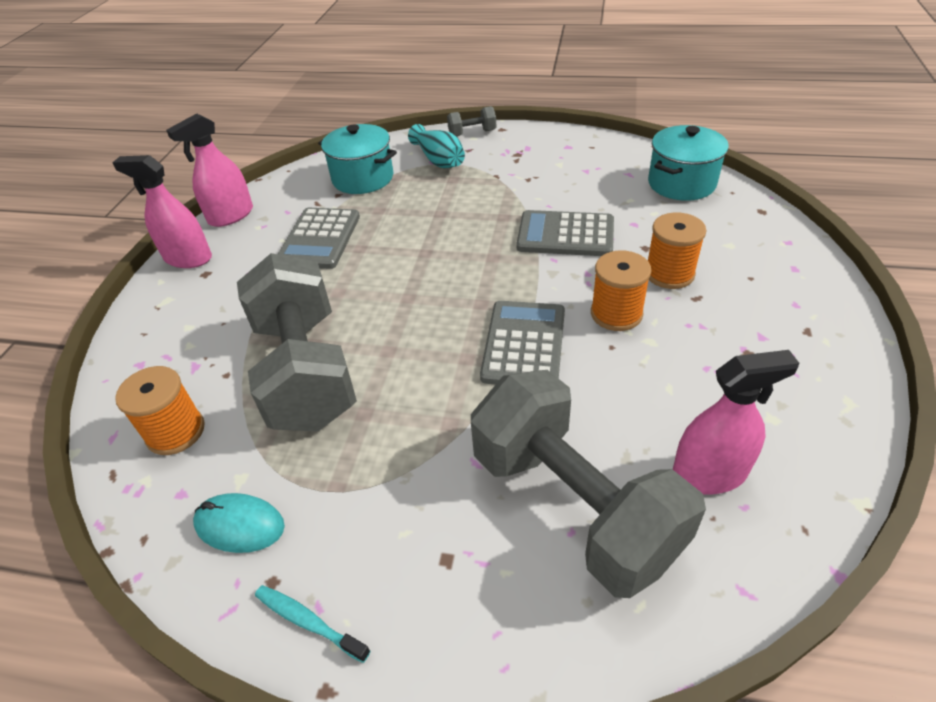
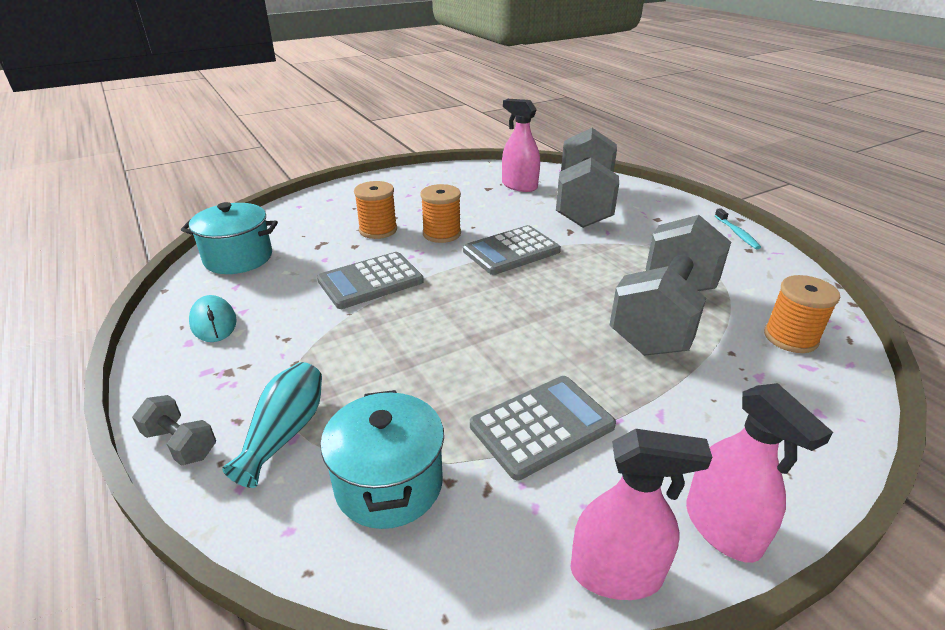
camera: 135 degrees left, 10 degrees down
turquoise mouse [193,493,285,553] -> turquoise mouse moved to [189,295,237,342]
grey calculator [517,210,614,256] -> grey calculator turned 90 degrees clockwise [317,252,424,309]

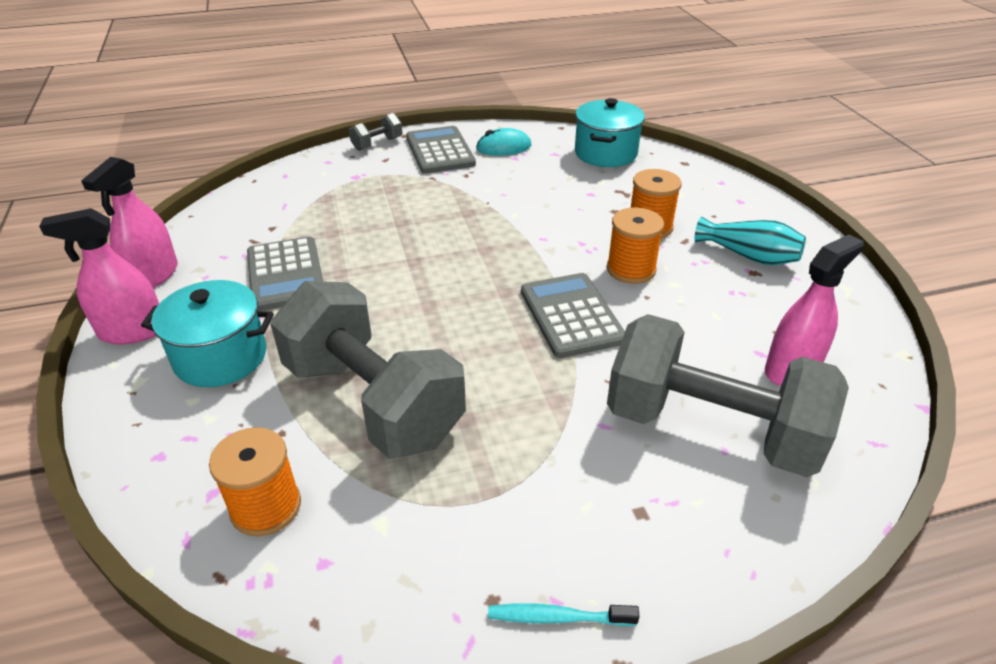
camera: 105 degrees right, 5 degrees up
turquoise vase [222,362,322,488] -> turquoise vase moved to [695,217,806,265]
grey calculator [317,252,424,309] -> grey calculator moved to [406,126,476,174]
turquoise pot [320,390,444,529] -> turquoise pot moved to [141,280,274,387]

